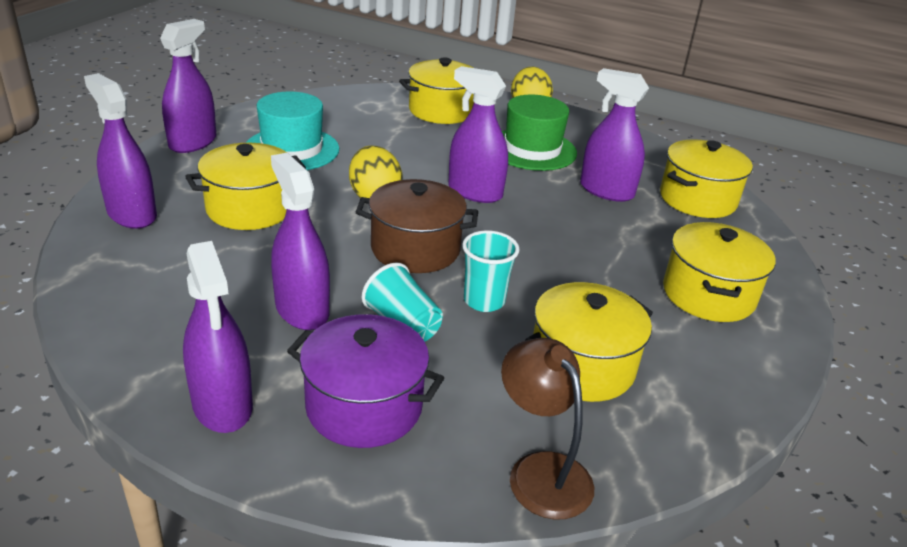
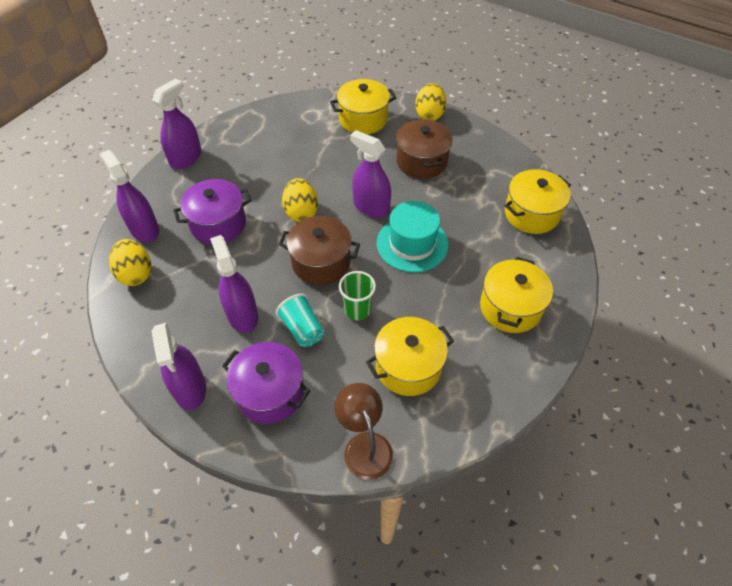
camera: 10 degrees right, 20 degrees up
yellow pot [185,143,306,230] -> purple pot [173,179,252,244]
turquoise hat [246,91,339,170] -> turquoise hat moved to [377,201,448,272]
turquoise cup [462,230,520,312] -> green cup [339,271,376,320]
green hat [502,94,577,171] -> brown pot [396,118,453,179]
purple spray bottle [580,68,649,202] -> none
none -> yellow egg [109,239,151,286]

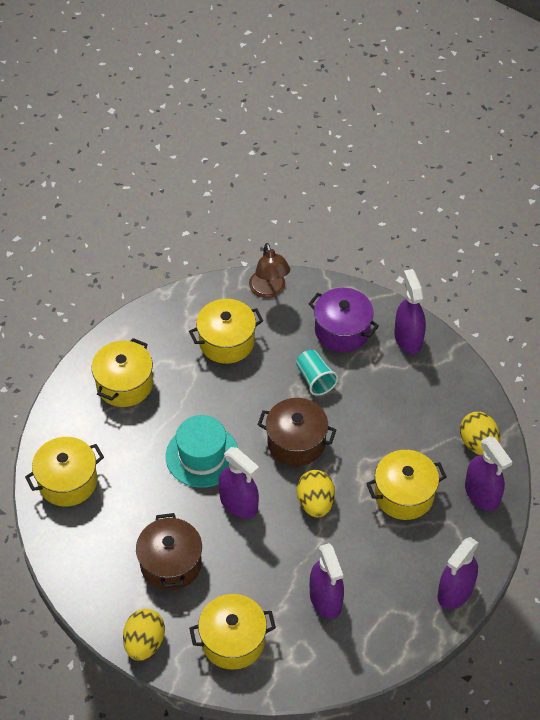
camera: 175 degrees left, 0 degrees up
purple pot [173,179,252,244] -> yellow pot [366,450,447,520]
purple spray bottle [210,235,258,333] -> purple spray bottle moved to [310,543,344,619]
green cup [339,271,376,320] -> none

